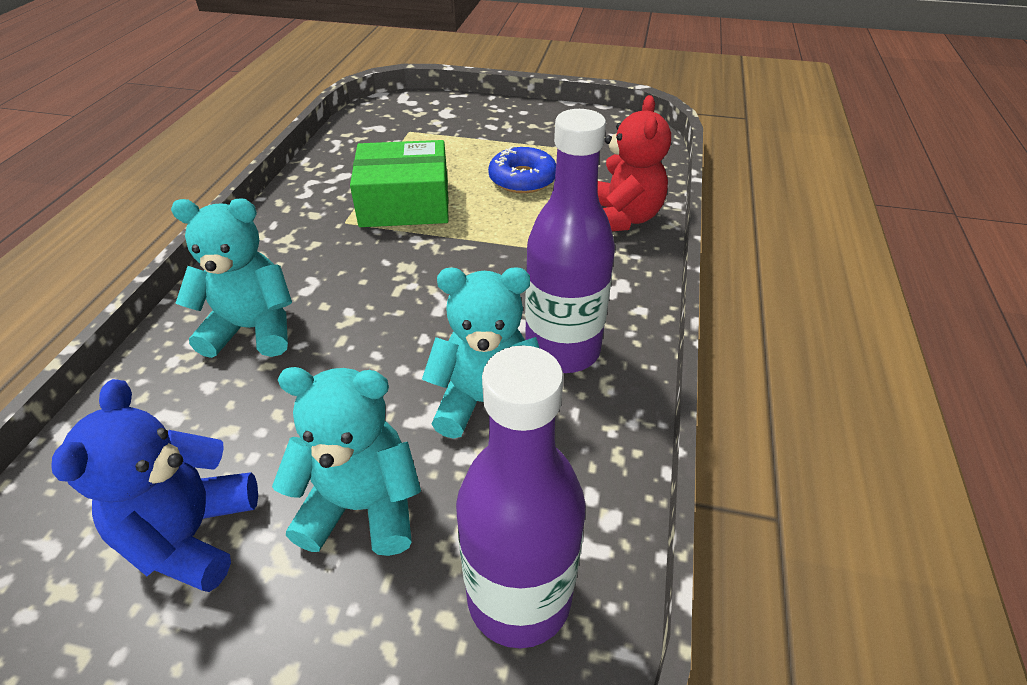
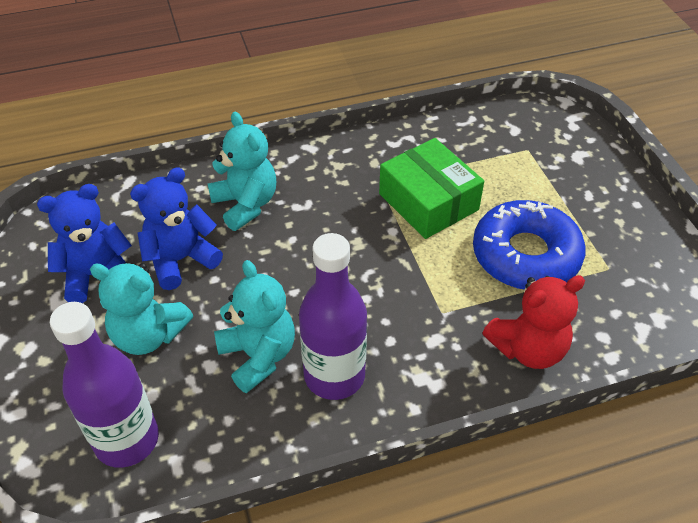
camera: 60 degrees right, 5 degrees up
turquoise teddy bear [272,367,421,556] -> turquoise teddy bear turned 135 degrees clockwise [90,263,193,355]
blue donut [488,147,556,193] -> blue donut [473,200,586,290], size x1.62
none -> blue teddy bear [130,167,223,290]

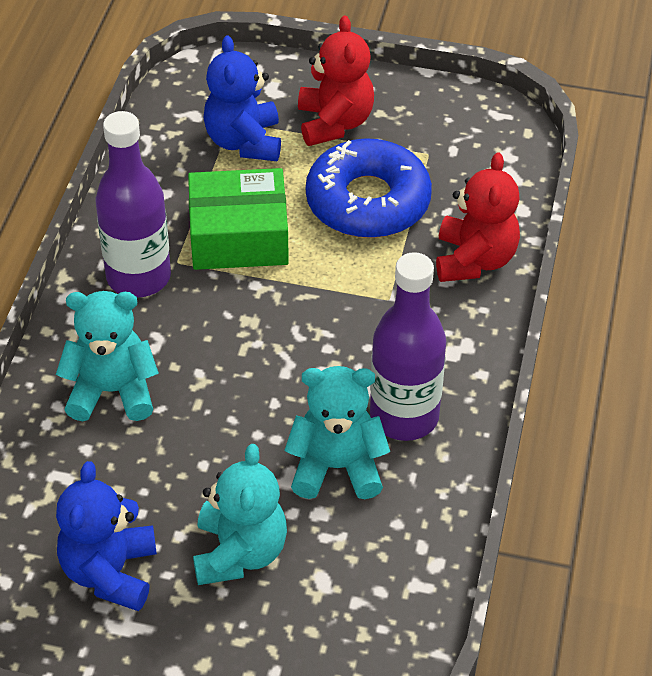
camera: 60 degrees left, 0 degrees up
purple bottle [50,302,159,468] -> purple bottle moved to [95,111,171,298]
turquoise teddy bear [90,263,193,355] -> turquoise teddy bear turned 45 degrees counterclockwise [193,444,287,585]
blue teddy bear [130,167,223,290] -> blue teddy bear moved to [204,35,281,161]
none -> red teddy bear [298,15,374,146]

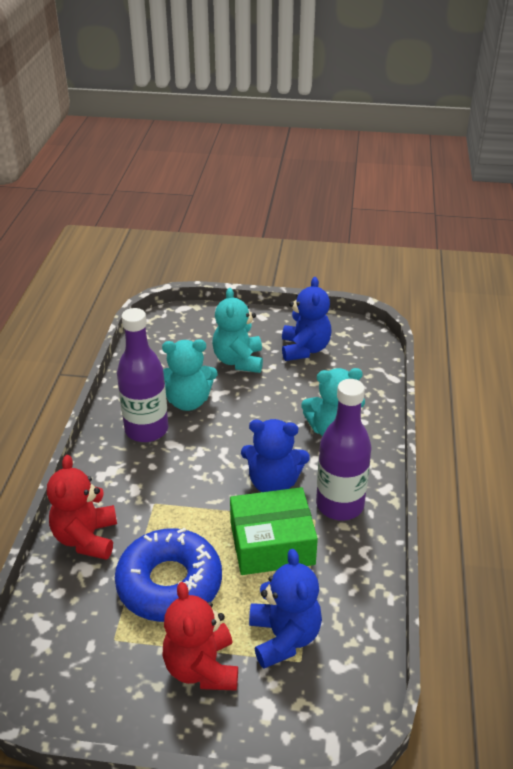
camera: 175 degrees right, 10 degrees down
none -> blue teddy bear [241,419,310,492]

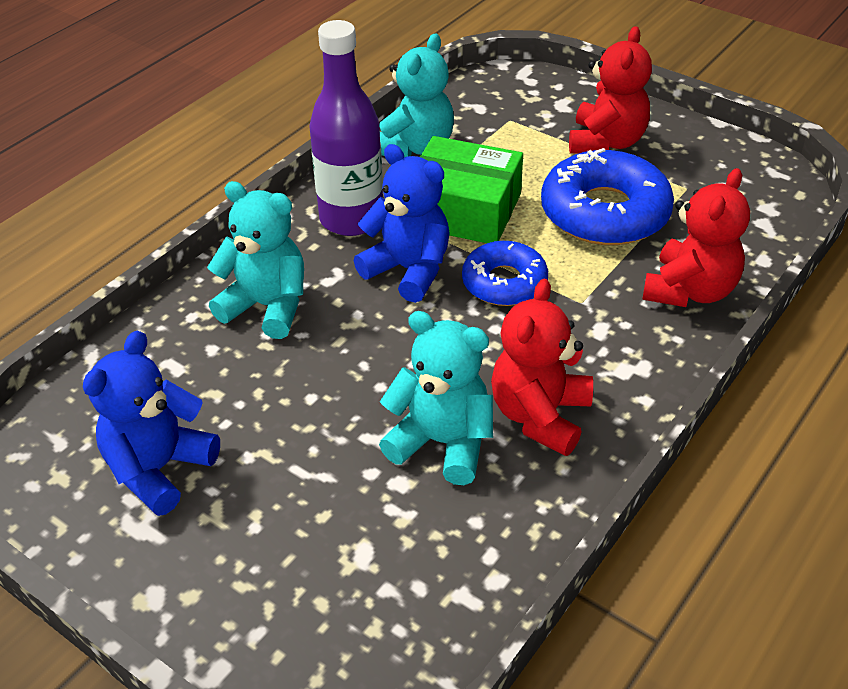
camera: 150 degrees left, 5 degrees up
purple bottle [117,308,168,442] -> red teddy bear [491,279,593,456]
turquoise teddy bear [212,288,263,373] -> turquoise teddy bear moved to [379,33,454,157]
blue teddy bear [249,549,322,669] -> none
none -> blue donut [462,241,548,306]

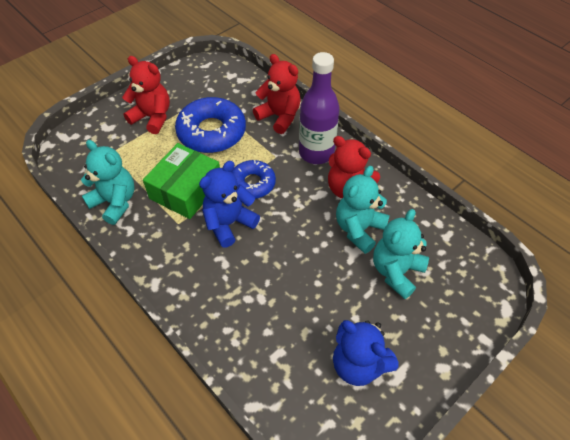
camera: 80 degrees left, 10 degrees up
turquoise teddy bear [207,181,304,339] -> turquoise teddy bear moved to [373,209,429,299]
purple bottle [309,20,383,236] -> purple bottle moved to [299,52,339,164]

